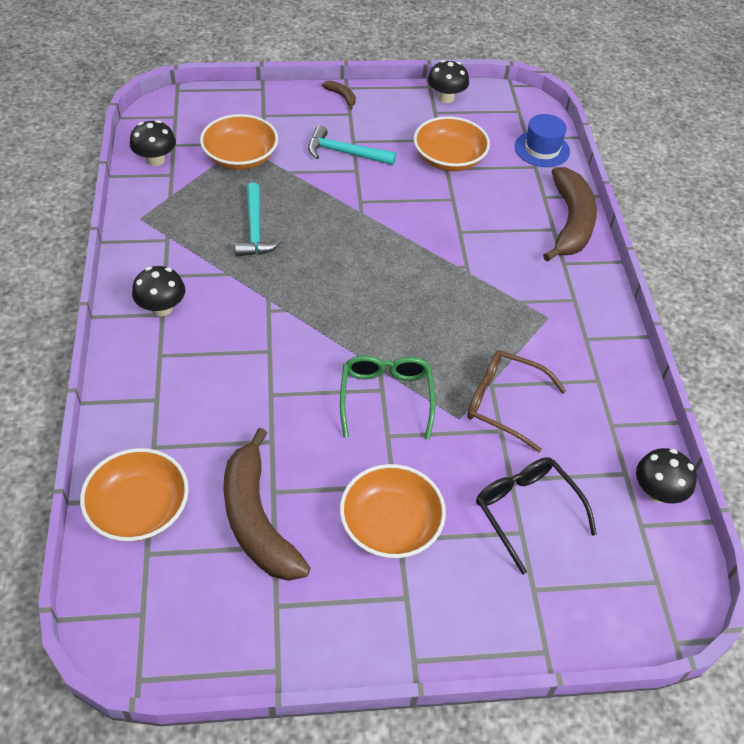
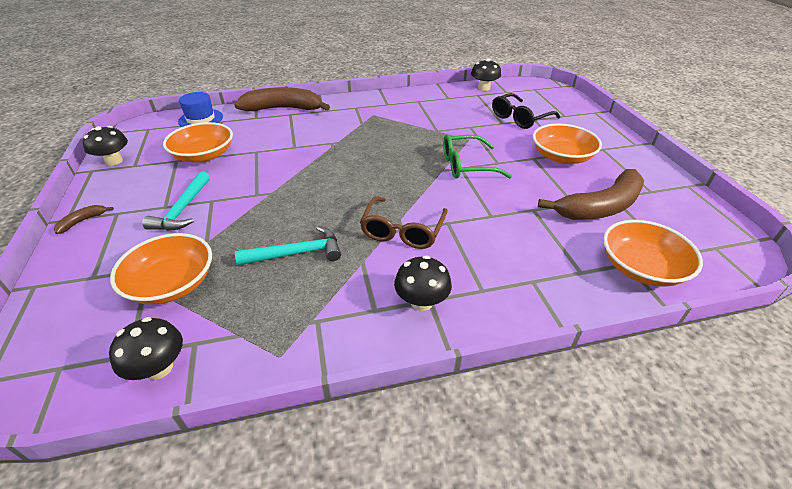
camera: 95 degrees left, 10 degrees down
brown glasses [467,350,566,452] -> brown glasses moved to [360,196,448,249]

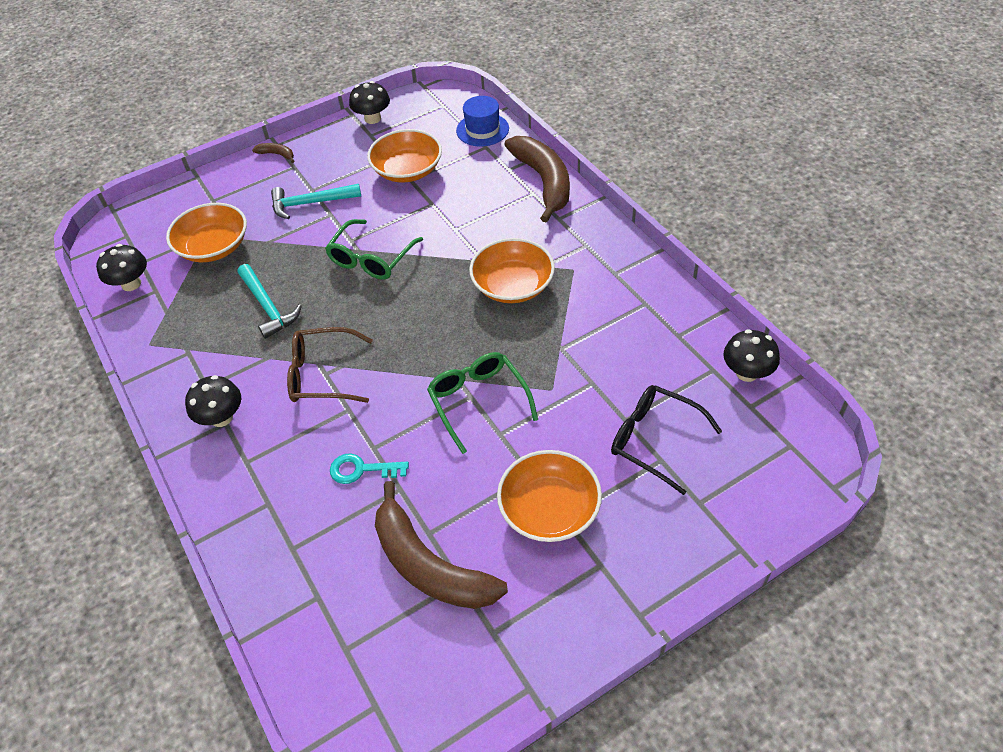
camera: 75 degrees right, 10 degrees up
orange bowl [603,220,703,287] -> orange bowl moved to [469,238,555,303]
none -> green glasses [325,219,423,280]
none -> turquoise key [330,454,409,484]

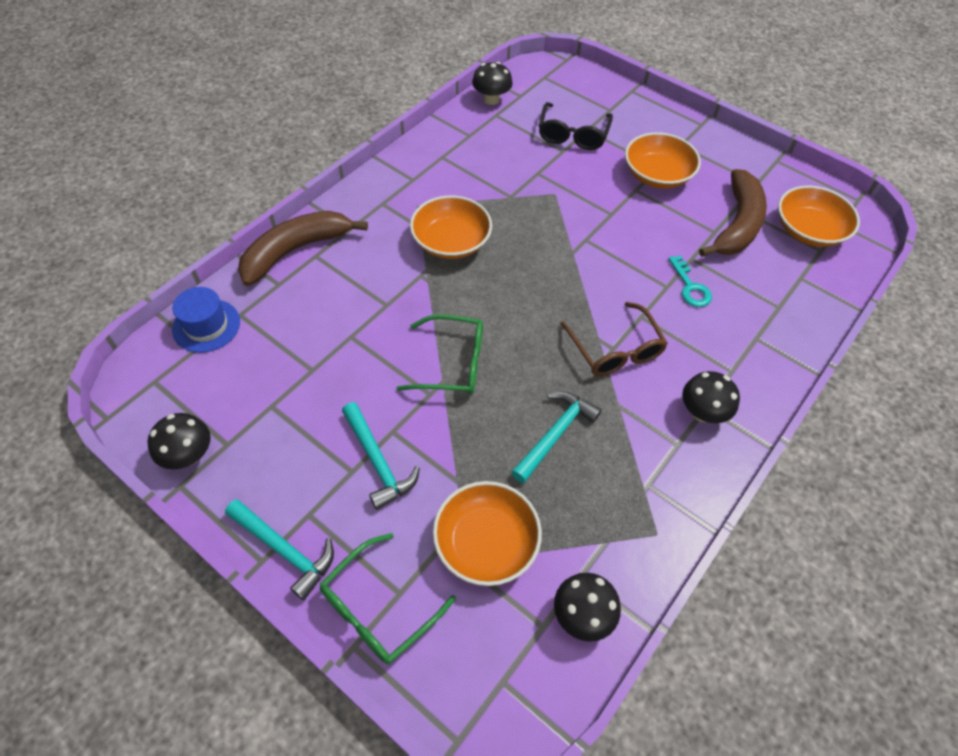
camera: 115 degrees left, 5 degrees up
brown banana [252,143,294,163] -> turquoise hammer [225,499,334,600]
orange bowl [367,129,442,182] -> orange bowl moved to [778,186,860,247]
green glasses [427,352,538,454] -> green glasses moved to [320,533,456,664]

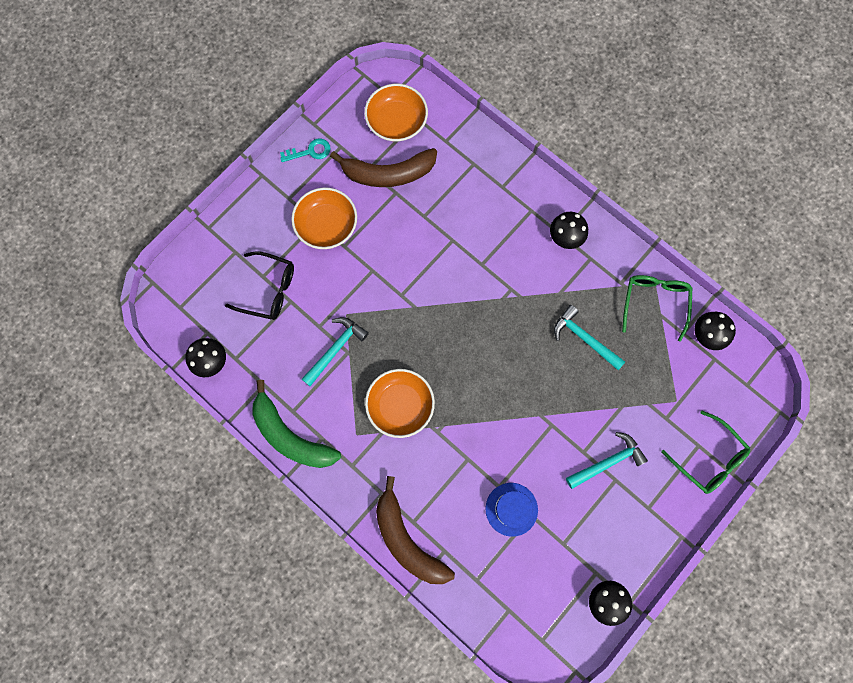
camera: 85 degrees left, 20 degrees up
blue hat [172,287,240,353] -> blue hat moved to [485,483,538,537]
turquoise hammer [225,499,334,600] -> turquoise hammer moved to [302,317,369,386]
green glasses [396,314,483,395] -> green glasses moved to [622,275,692,342]
orange bowl [433,481,542,586] -> none
brown glasses [560,302,668,376] -> none
turquoise key [668,255,712,307] -> turquoise key moved to [280,138,331,162]
brown banana [699,169,767,257] -> brown banana turned 150 degrees clockwise [330,148,437,187]
none -> green banana [252,380,341,468]

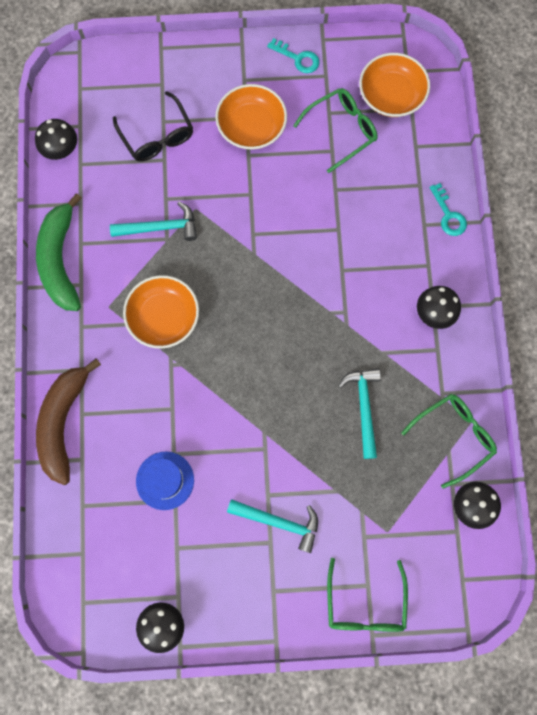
camera: 45 degrees right, 0 degrees up
brown banana [330,148,437,187] -> green glasses [293,88,378,173]
none -> turquoise key [430,183,467,236]

